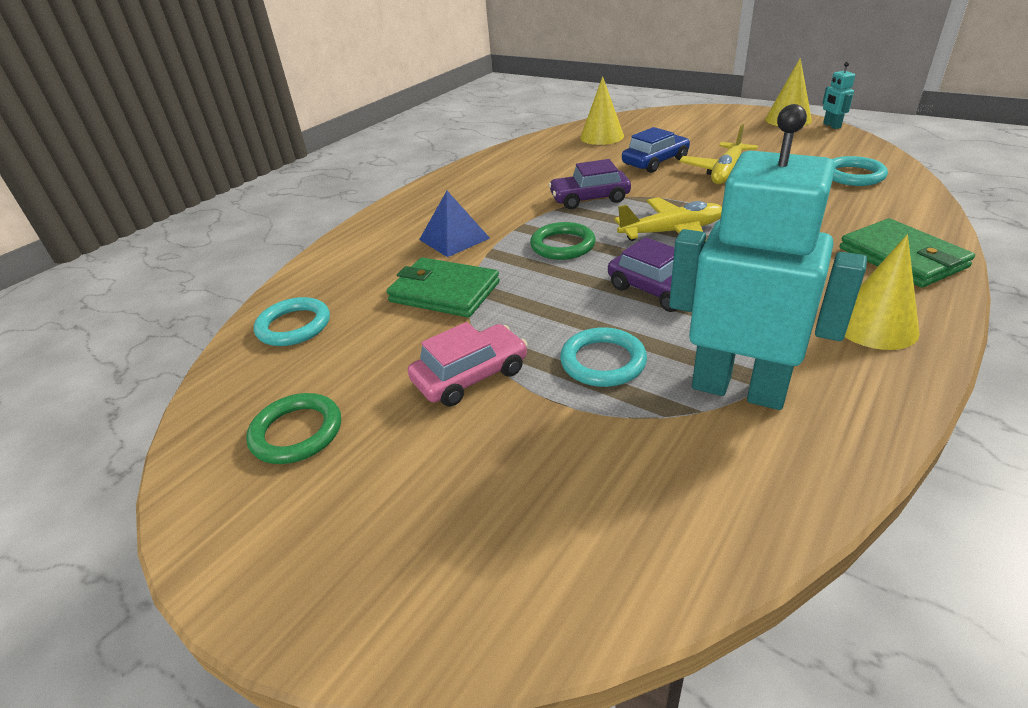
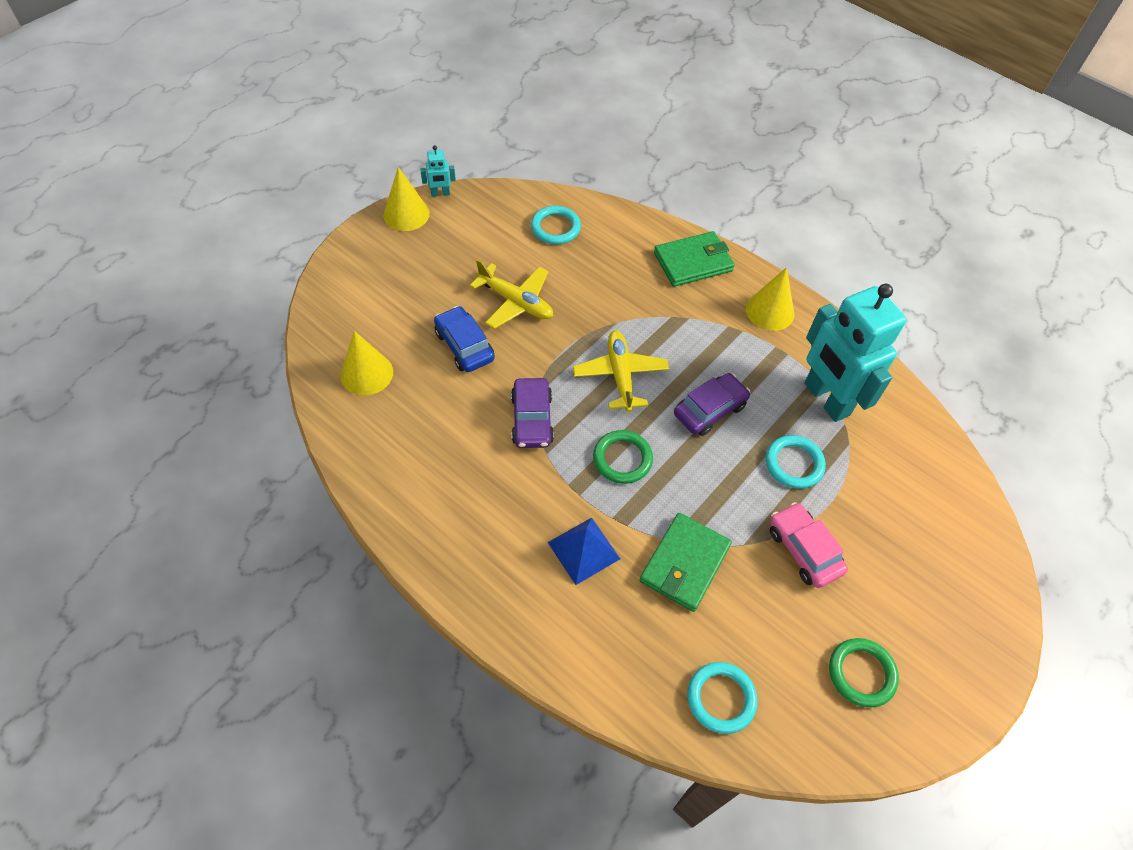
camera: 90 degrees left, 20 degrees up
turquoise robot [669,104,867,410] -> turquoise robot turned 60 degrees counterclockwise [805,284,907,422]

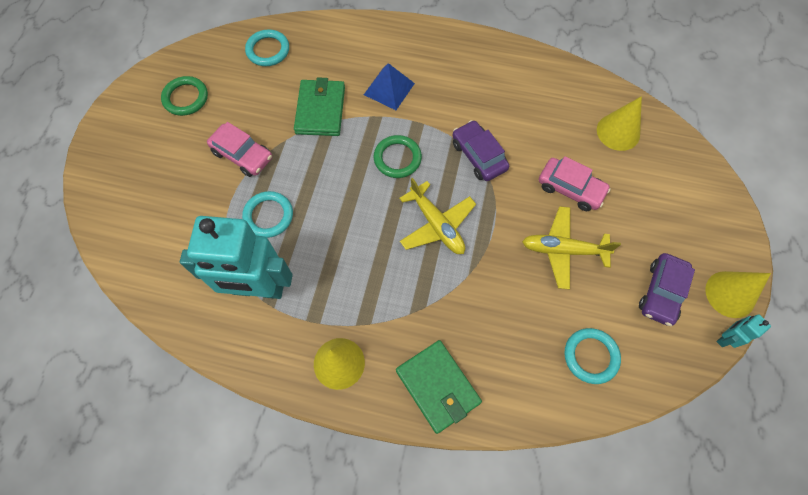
camera: 155 degrees right, 10 degrees up
blue car [434,306,495,372] -> pink car [539,156,611,211]
green wallet [654,231,735,287] -> green wallet turned 75 degrees counterclockwise [396,340,482,434]
purple car [674,373,750,436] -> purple car moved to [639,253,695,326]
turquoise robot [805,284,907,422] -> turquoise robot turned 150 degrees clockwise [180,216,292,299]

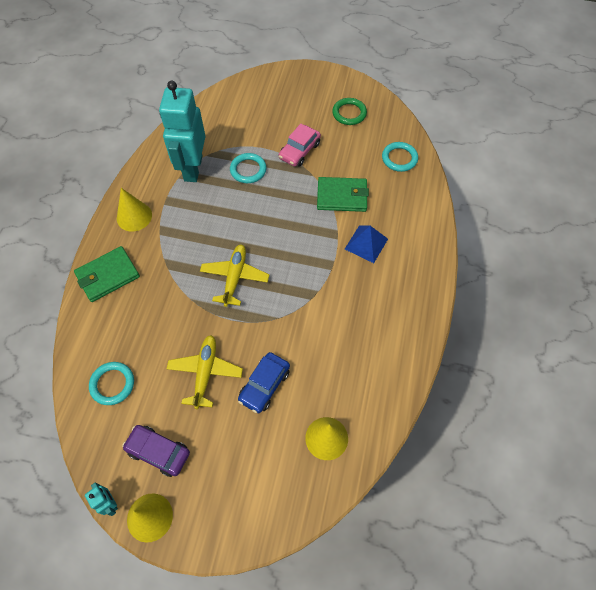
camera: 90 degrees right, 5 degrees down
green ring [374,135,422,178] -> none
yellow plane [399,178,476,254] -> yellow plane turned 135 degrees clockwise [200,245,269,307]
purple car [452,120,509,181] -> none
pink car [539,156,611,211] -> blue car [238,352,290,413]

